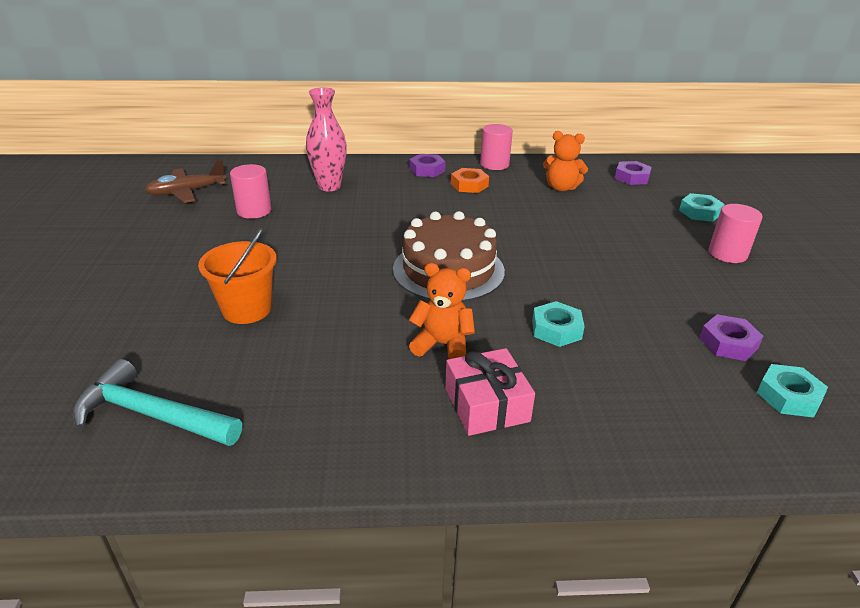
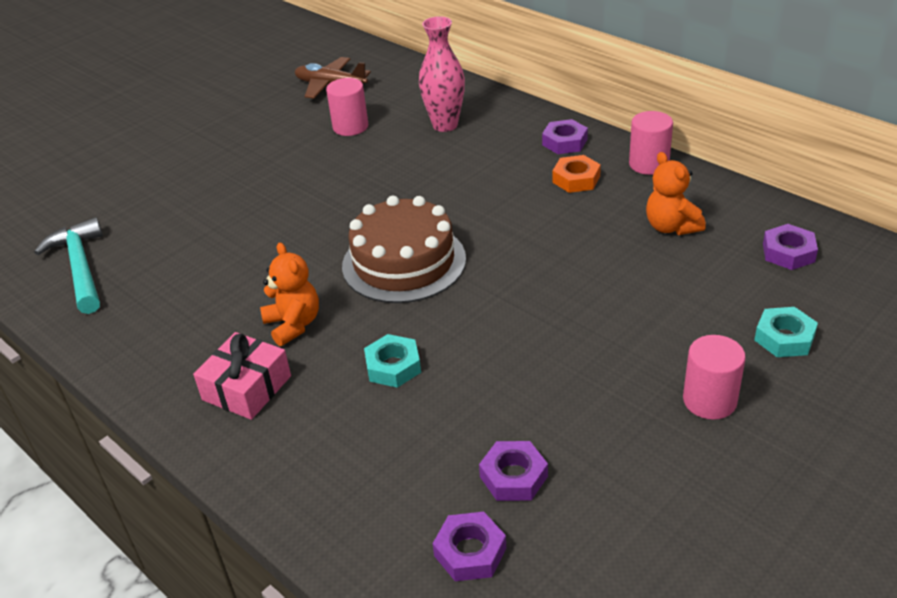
camera: 50 degrees right, 5 degrees up
orange bucket [198,228,277,324] -> none
turquoise nut [757,364,828,418] -> purple nut [433,512,506,581]

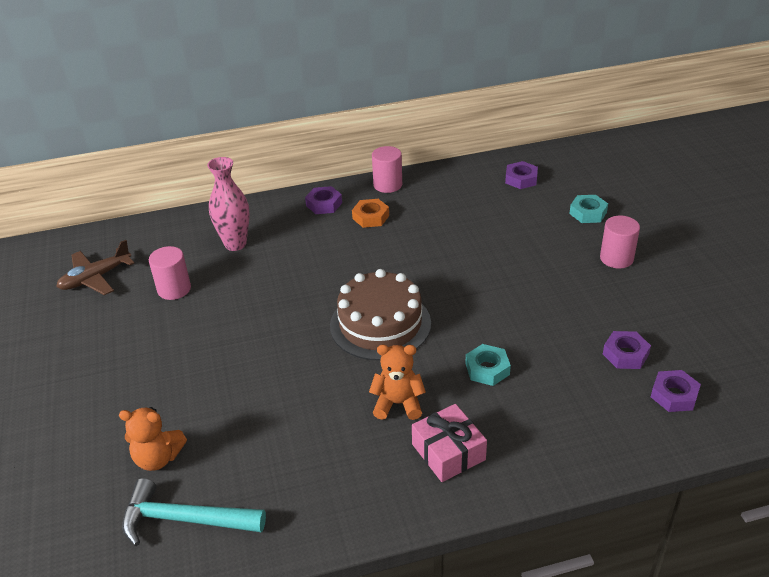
camera: 60 degrees left, 0 degrees up
orange teddy bear [646,152,706,235] -> orange teddy bear moved to [119,407,187,471]

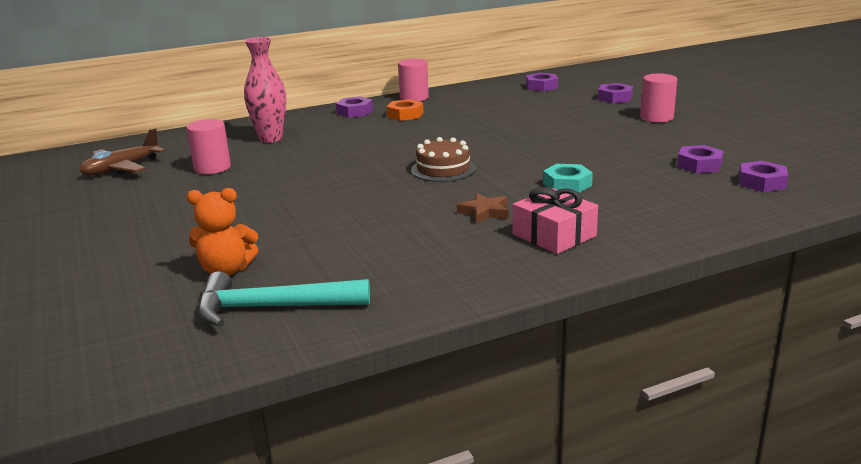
camera: 10 degrees left, 15 degrees down
brown cake [330,269,431,361] -> brown cake [411,137,476,182], size x0.61
orange teddy bear [369,345,426,420] -> brown star [457,193,508,224]
turquoise nut [569,195,608,223] -> purple nut [598,83,633,103]

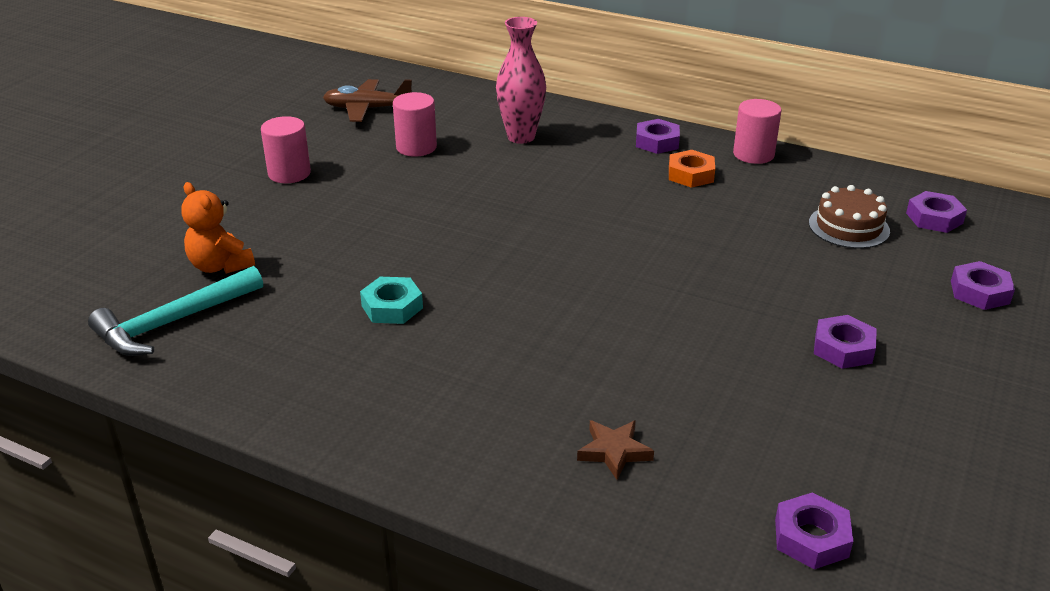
camera: 50 degrees right, 10 degrees up
turquoise hammer [198,271,370,327] -> turquoise hammer turned 90 degrees counterclockwise [88,266,263,356]
brown cake [411,137,476,182] -> brown cake moved to [809,185,890,249]
brown star [457,193,508,224] -> brown star moved to [577,420,654,480]
pink gift [513,187,598,254] -> none
turquoise nut [543,164,593,193] -> turquoise nut moved to [360,277,423,324]
pink cylinder [640,74,677,122] -> pink cylinder moved to [261,116,311,183]
purple nut [677,145,724,173] -> purple nut moved to [814,315,877,369]

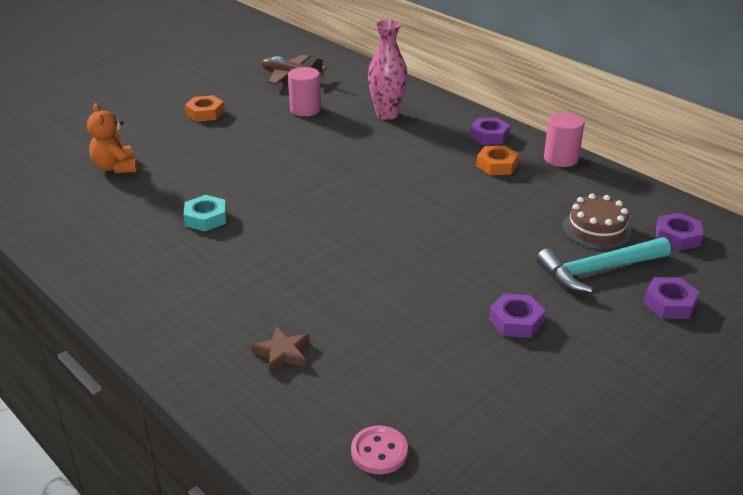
camera: 20 degrees right, 0 degrees up
turquoise hammer [88,266,263,356] -> turquoise hammer moved to [537,237,671,293]
pink cylinder [261,116,311,183] -> orange nut [185,95,225,122]
purple nut [775,492,853,569] -> pink button [351,426,408,474]

